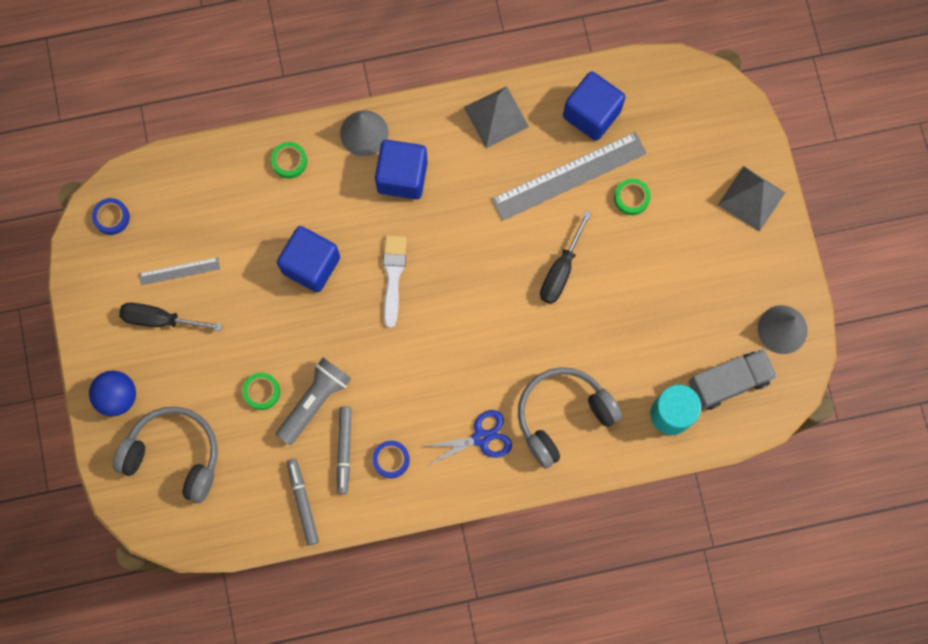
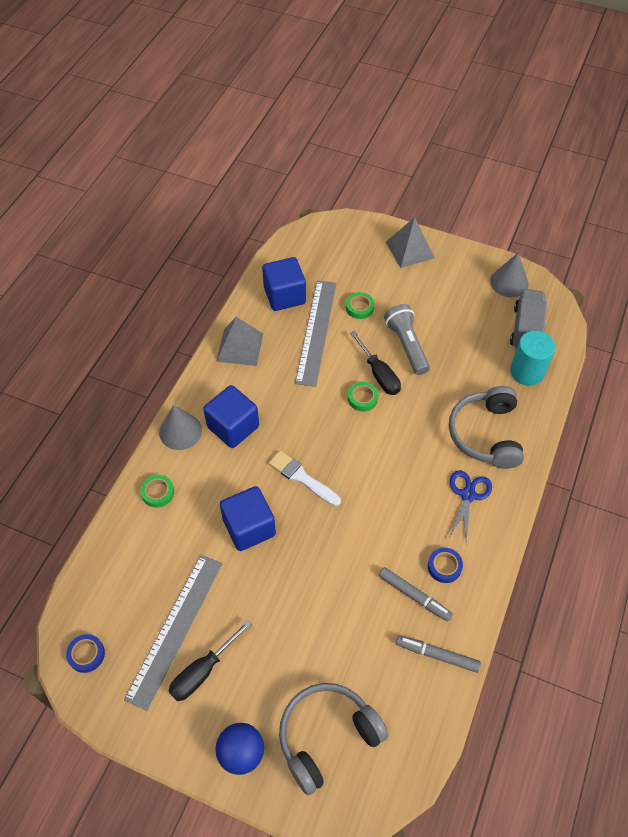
camera: 55 degrees left, 20 degrees down
grey ruler [139,257,220,285] -> grey ruler [124,555,223,711], size x2.04
green tape [242,373,280,410] -> green tape moved to [348,382,378,412]
grey flashlight [276,358,351,445] -> grey flashlight moved to [384,304,430,375]

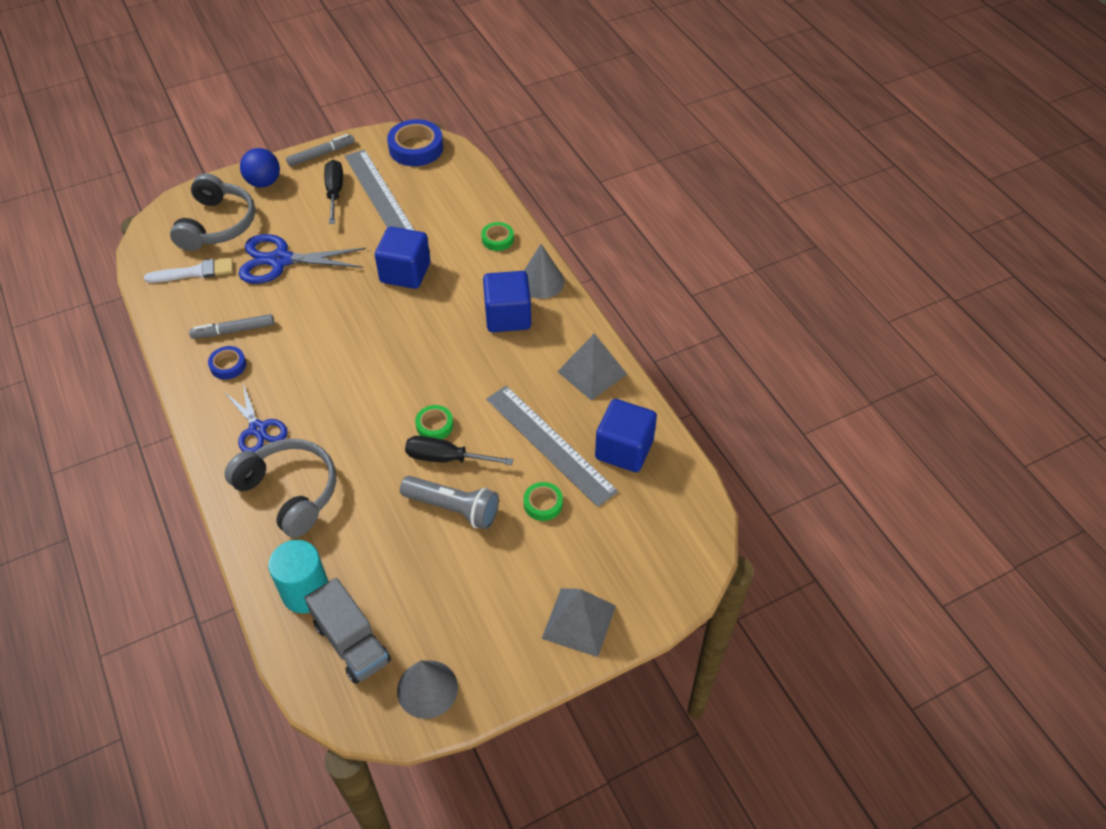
camera: 130 degrees right, 5 degrees down
blue tape [66,634,105,673] -> blue tape [387,119,443,166], size x1.82
white brush [269,450,341,506] -> white brush moved to [144,258,233,283]
grey marker [396,635,481,673] -> grey marker moved to [286,134,355,166]
none -> blue scissors [238,234,366,284]

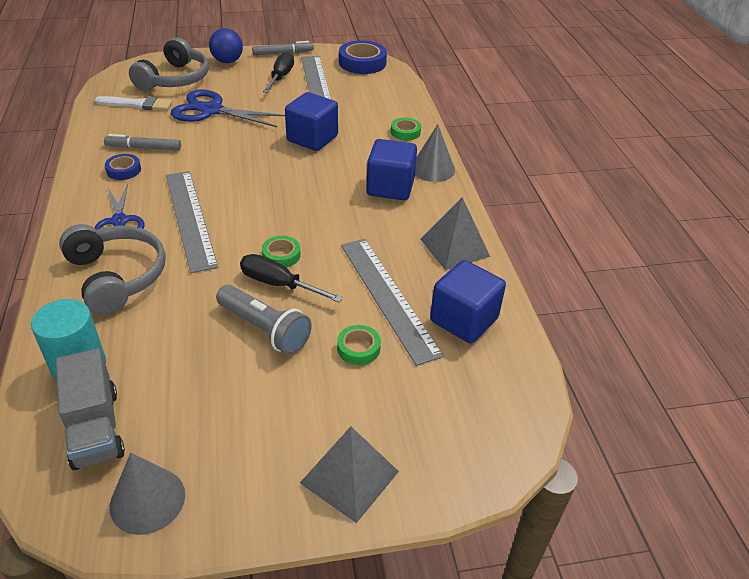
camera: 15 degrees right, 10 degrees down
none -> grey ruler [166,171,218,273]

